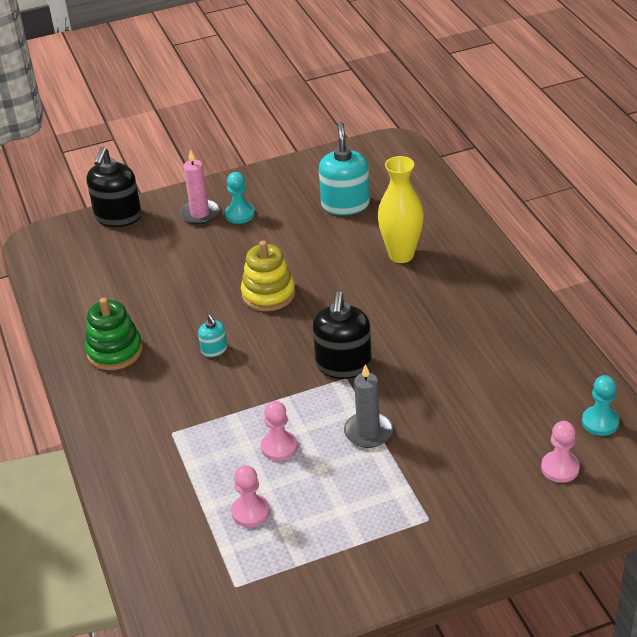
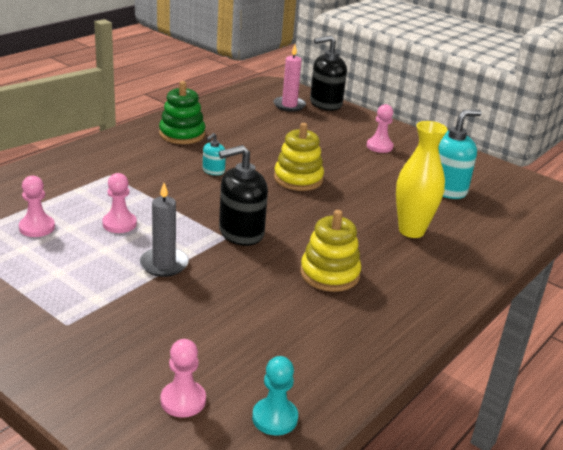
camera: 55 degrees right, 10 degrees down
pink candle [180,149,220,224] -> pink candle moved to [273,45,306,112]
turquoise pawn [225,172,255,224] -> pink pawn [366,104,394,153]
none -> yellow stacking toy [300,210,361,292]

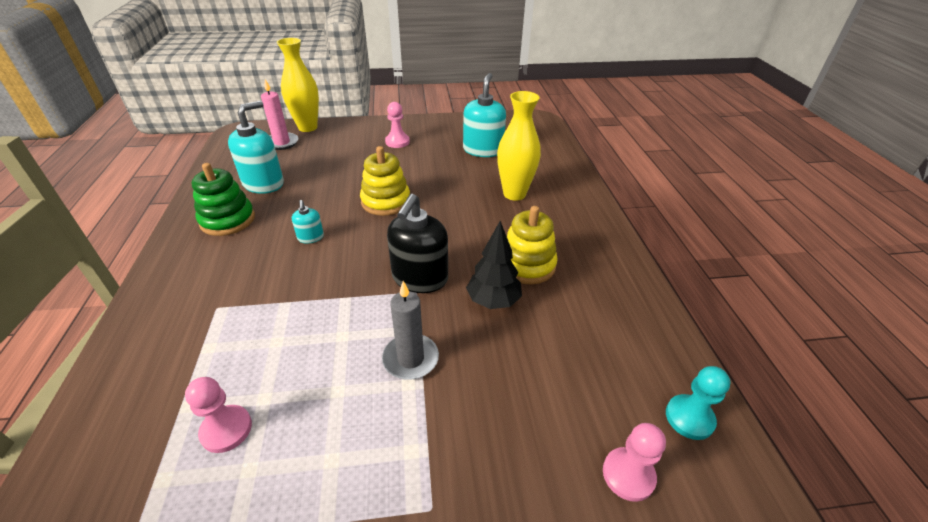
camera: 45 degrees left, 10 degrees up
pink pawn [102,173,137,233] -> none
black soap dispenser [310,35,347,111] -> yellow vase [277,38,319,132]
none -> turquoise soap dispenser [228,101,284,194]
none -> black tree [466,221,522,309]

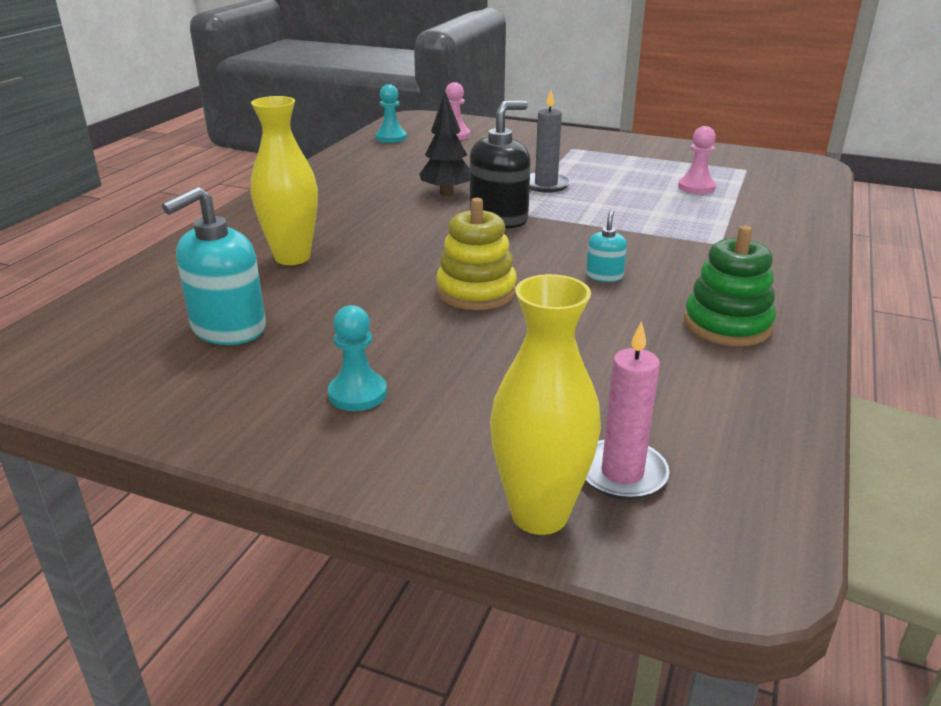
camera: 150 degrees left, 10 degrees down
turquoise soap dispenser [228,101,284,194] -> none
pink pawn [385,102,410,148] -> turquoise pawn [328,305,387,411]
yellow stacking toy [507,206,558,285] -> none

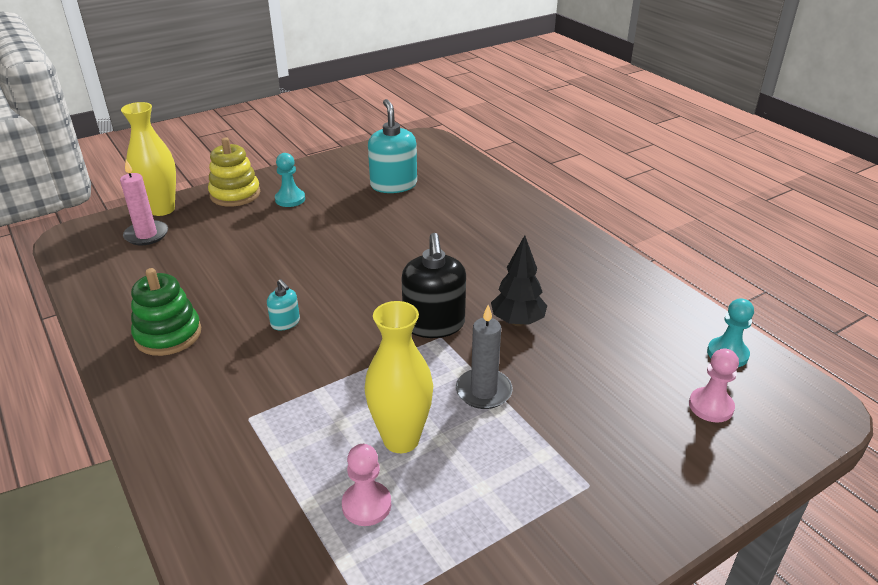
camera: 125 degrees right, 5 degrees up
yellow vase [251,96,318,265] -> yellow vase moved to [364,301,433,453]
yellow stacking toy [436,198,517,310] -> yellow stacking toy moved to [208,137,260,207]

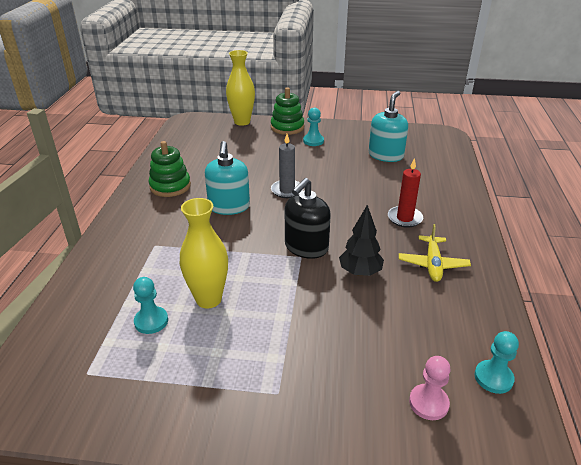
camera: 40 degrees right, 0 degrees up
pink candle [120,160,168,245] -> none
yellow stacking toy [208,137,260,207] -> green stacking toy [271,87,304,135]
turquoise soap dispenser [267,279,300,331] -> turquoise soap dispenser [205,141,250,215], size x2.01
pink pawn [342,444,391,526] -> turquoise pawn [133,277,168,334]
grey candle [456,305,513,409] -> grey candle moved to [271,134,303,198]
none -> red candle [388,158,423,228]
none -> yellow plane [399,224,471,282]

